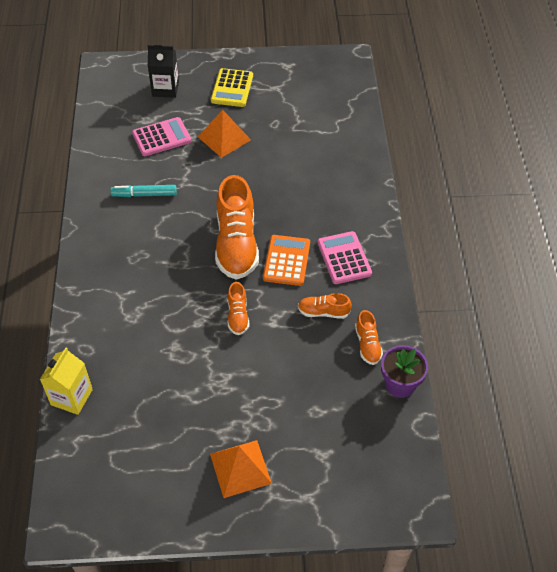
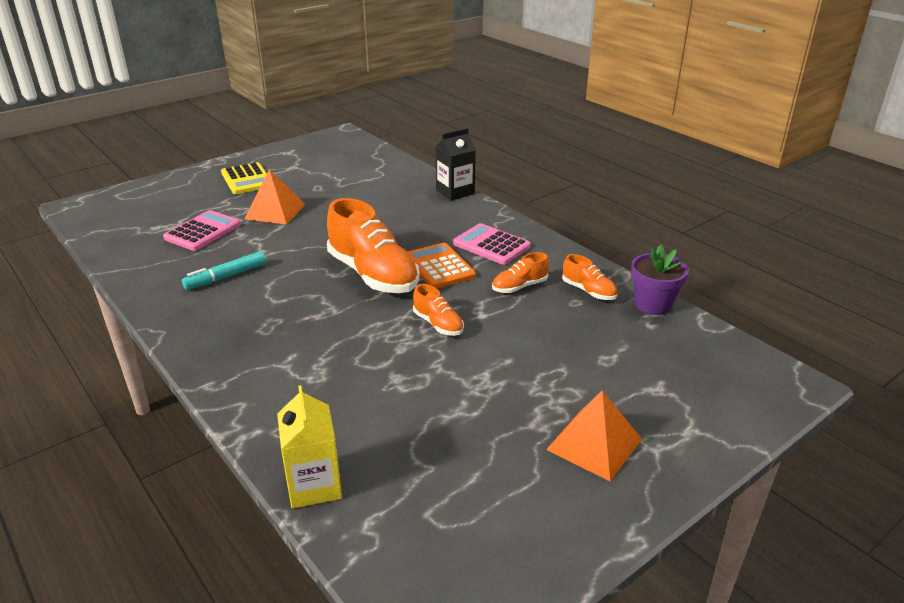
camera: 35 degrees left, 20 degrees down
black carton [148,45,179,98] -> black carton moved to [435,128,476,201]

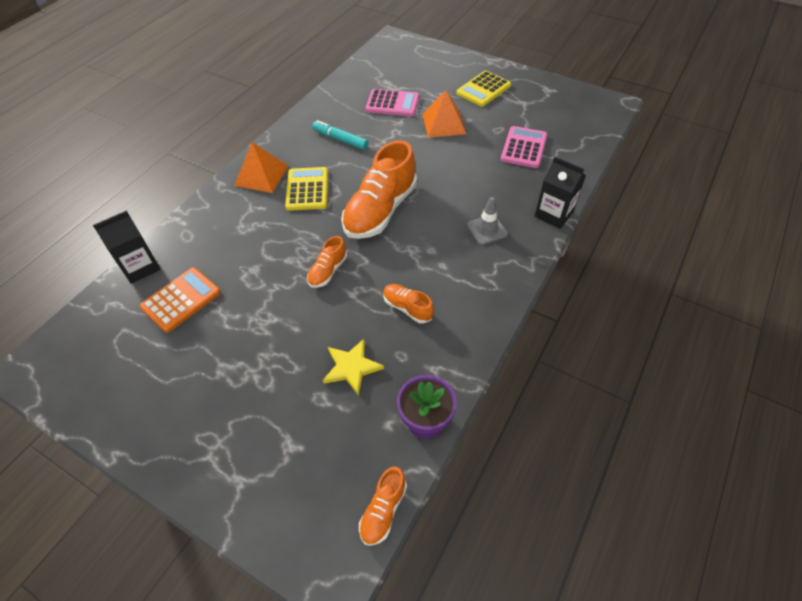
camera: 70 degrees right, 20 degrees up
yellow carton [277,385,342,509] -> black carton [93,210,161,284]
orange calculator [408,243,476,289] -> orange calculator moved to [140,268,221,332]
pink calculator [453,223,531,265] -> pink calculator moved to [501,126,547,168]
orange pyramid [546,390,642,481] -> orange pyramid moved to [234,142,288,193]
orange shoe [562,254,618,300] -> orange shoe moved to [359,467,407,546]
none -> yellow calculator [285,167,328,211]
none -> yellow star [323,339,384,396]
none -> grey traffic cone [467,197,508,245]

